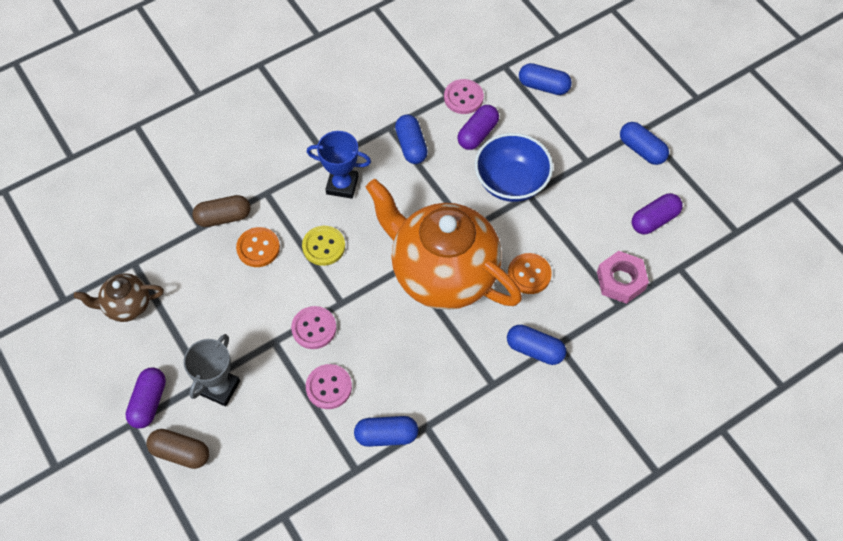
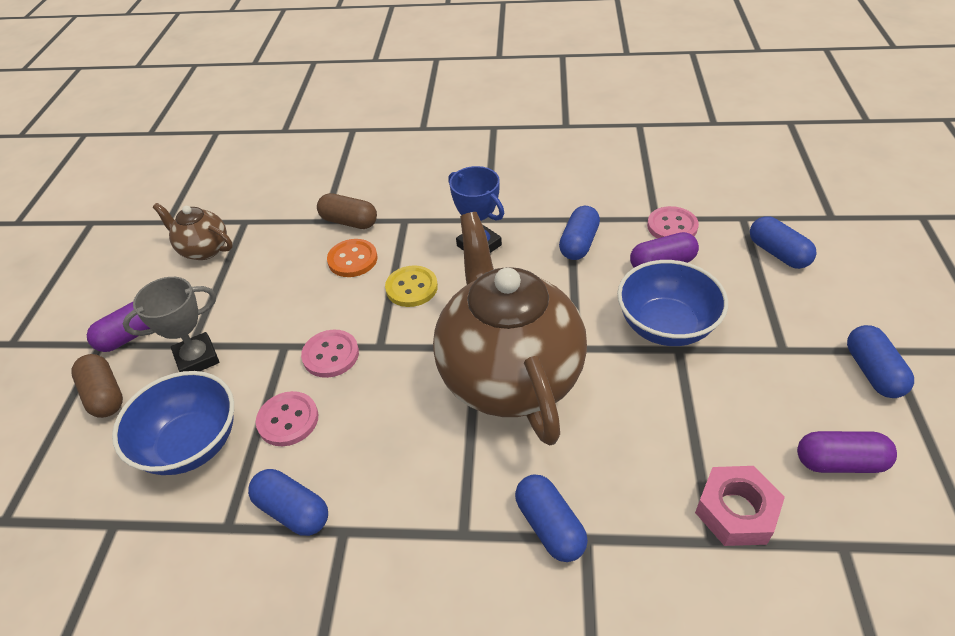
camera: 40 degrees right, 15 degrees down
orange teapot [365,179,522,310] -> brown teapot [433,212,587,445]
orange button [508,253,552,294] -> none
none -> blue bowl [112,371,234,475]

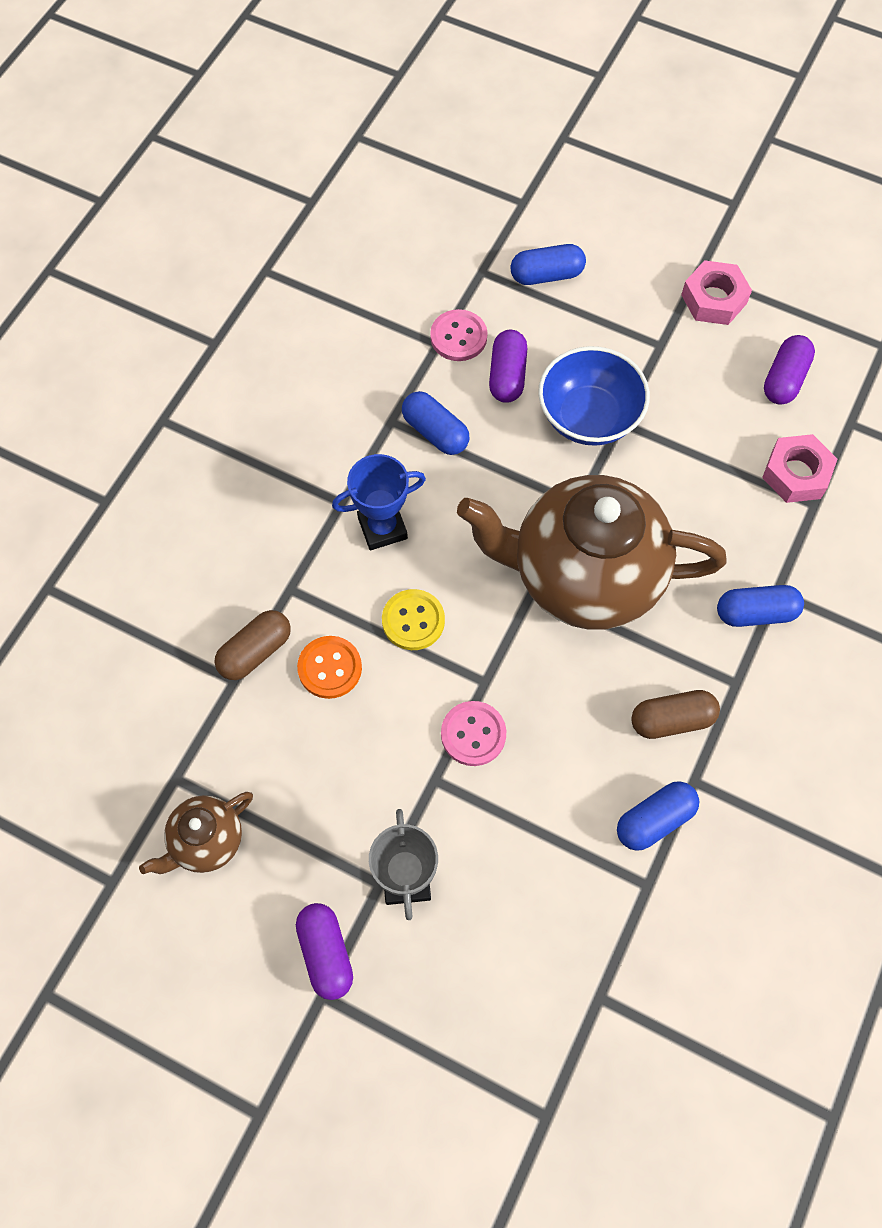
camera: 70 degrees left, 20 degrees up
brown capsule [71,354,123,418] -> brown capsule moved to [631,690,720,739]
blue bowl [112,371,234,475] -> none
pink button [256,391,318,446] -> none
blue capsule [847,325,914,398] -> pink nut [681,260,752,325]

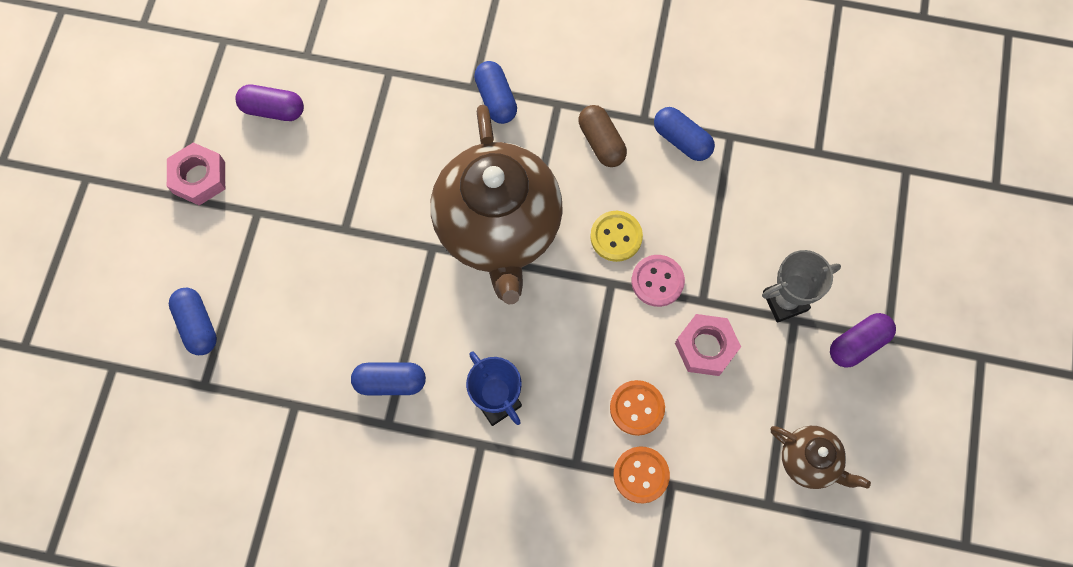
camera: 105 degrees left, 5 degrees up
brown capsule [214,610,291,680] -> orange button [613,446,670,504]
yellow button [382,589,445,650] -> yellow button moved to [590,211,643,262]
blue capsule [402,391,469,455] -> blue capsule turned 60 degrees clockwise [351,362,426,395]
pink button [430,309,487,361] -> none
purple capsule [489,330,527,403] -> none
blue bowl [538,346,650,446] -> none
pink nut [762,434,837,503] -> pink nut moved to [675,314,741,376]

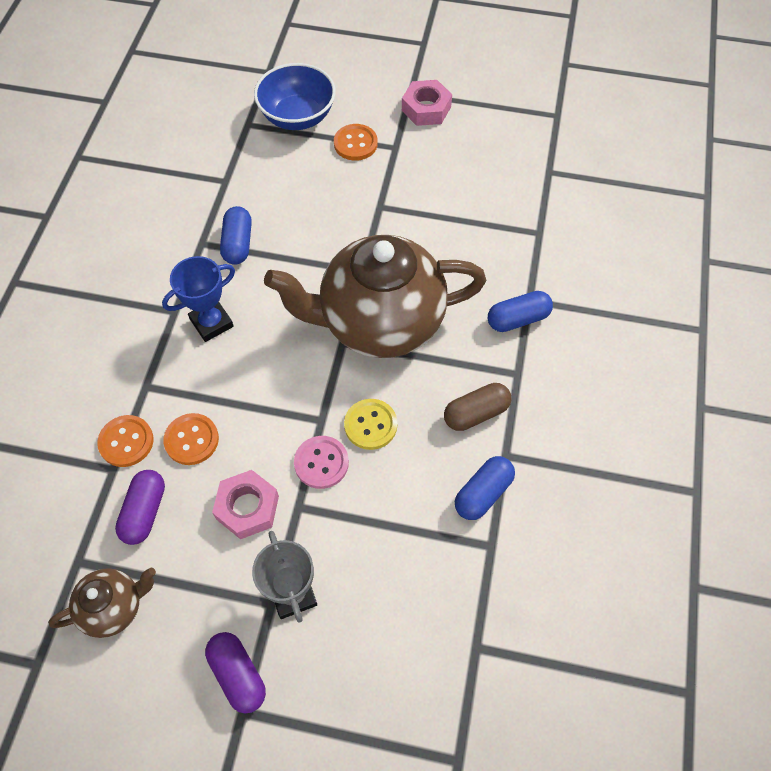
camera: 90 degrees right, 10 degrees down
blue capsule [169,288,217,355] -> blue bowl [254,63,336,130]
purple capsule [235,85,304,121] -> purple capsule moved to [115,470,165,545]
brown teapot [770,426,871,489] -> brown teapot turned 150 degrees counterclockwise [48,567,156,638]
none -> orange button [334,124,378,161]

